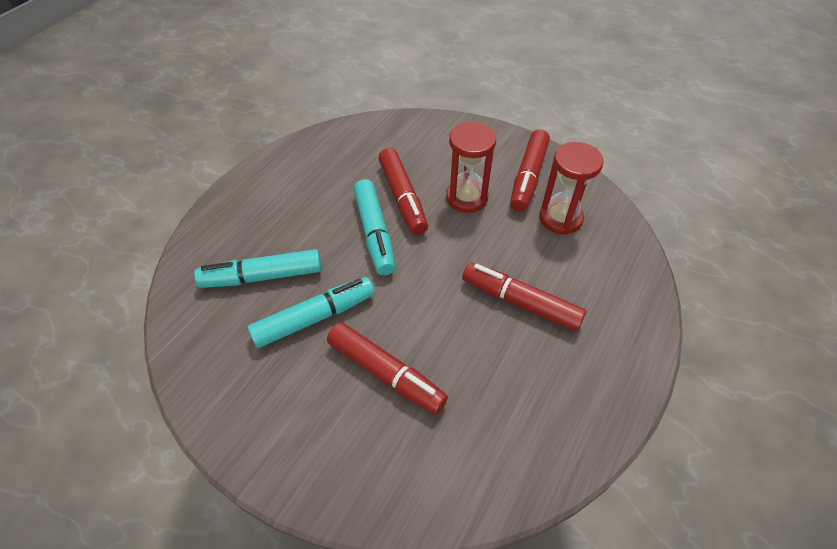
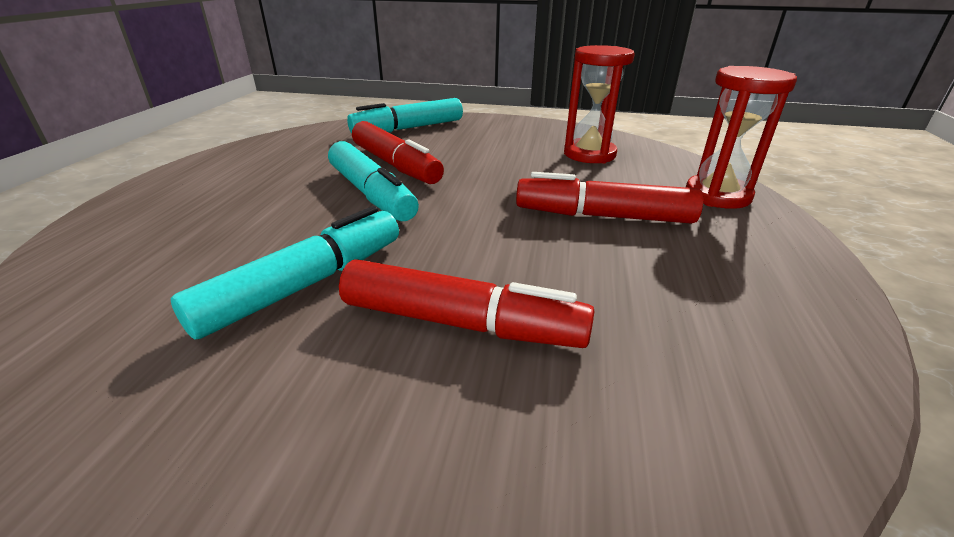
camera: 20 degrees left, 20 degrees down
turquoise marker [194,249,322,288] -> turquoise marker moved to [347,98,463,133]
red hourglass [446,121,496,213] -> red hourglass moved to [686,66,797,209]
red marker [510,129,550,212] -> none

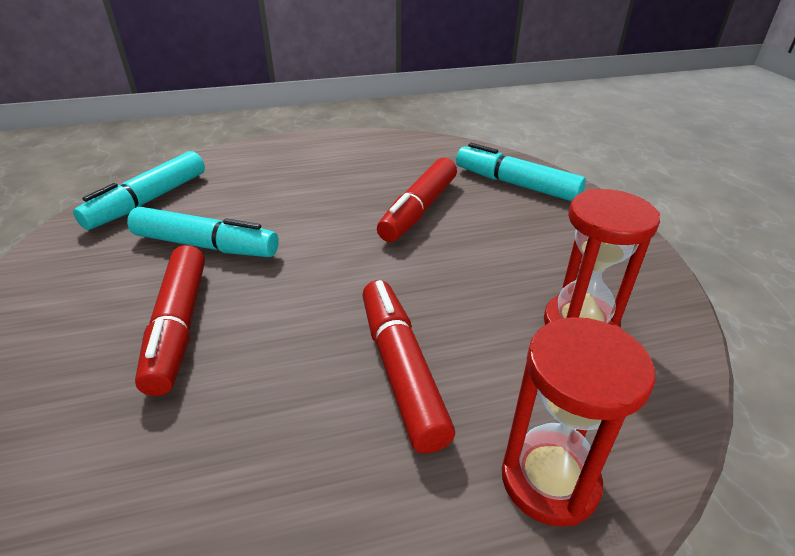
camera: 65 degrees right, 5 degrees up
turquoise marker [328,141,419,221] -> turquoise marker moved to [73,151,205,230]

